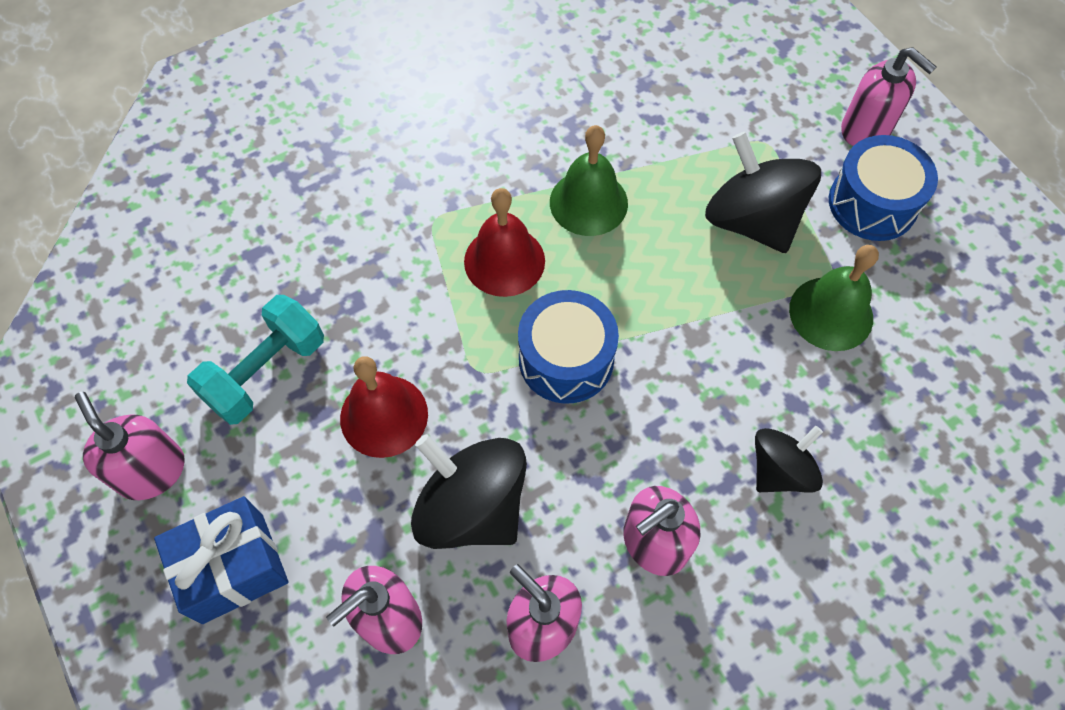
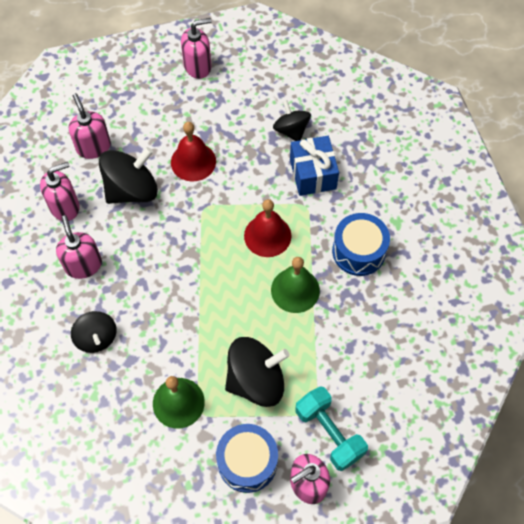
camera: 105 degrees right, 0 degrees up
blue gift [154,496,288,624] -> blue gift moved to [290,136,339,196]
turquoise dumbbell [187,295,324,425] -> turquoise dumbbell moved to [295,386,368,471]
blue drum [518,290,619,404] -> blue drum moved to [332,213,390,276]
none -> black spinning top [273,100,311,141]

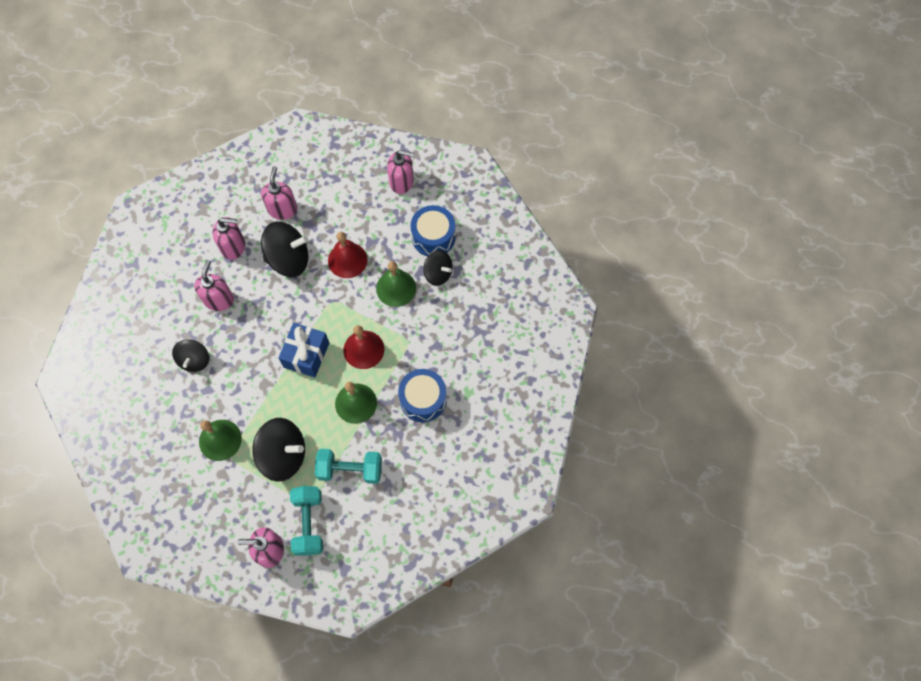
camera: 30 degrees right, 5 degrees up
blue drum [216,424,278,493] -> blue drum moved to [410,205,455,256]
black spinning top [273,100,311,141] -> black spinning top turned 120 degrees clockwise [423,250,453,286]
blue gift [290,136,339,196] -> blue gift moved to [278,323,329,378]
none -> turquoise dumbbell [315,449,382,484]
none -> green bell [376,261,416,307]

